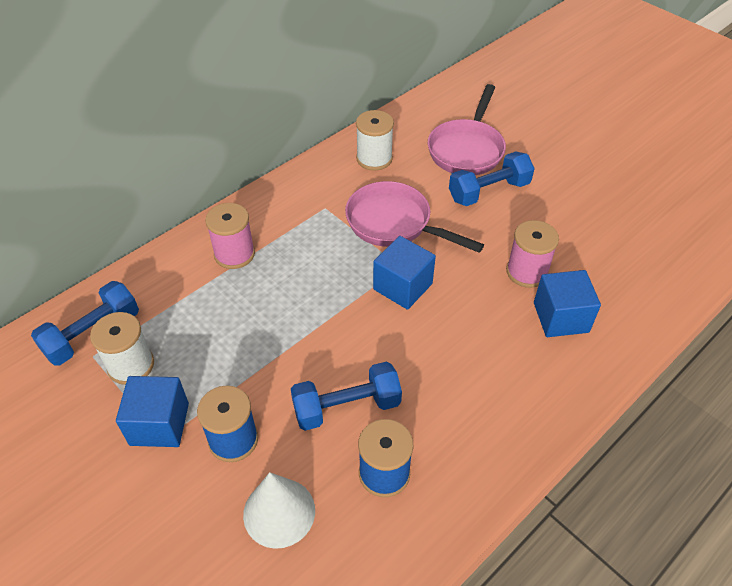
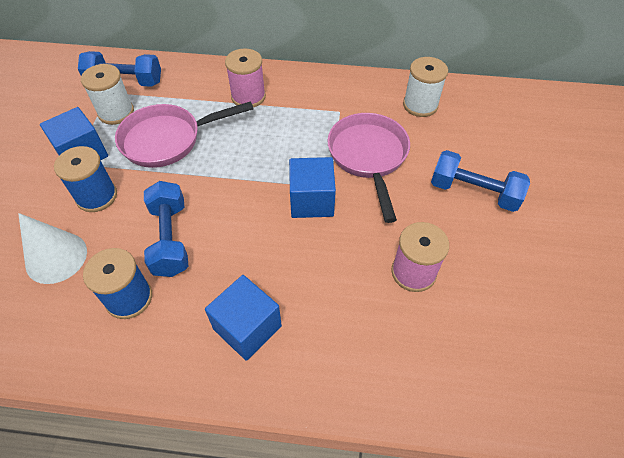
camera: 50 degrees right, 5 degrees up
blue dumbbell [291,362,402,431] -> blue dumbbell turned 45 degrees clockwise [144,181,188,277]
pink pan [428,84,506,175] -> pink pan moved to [115,101,254,168]
blue cube [534,270,601,337] -> blue cube moved to [205,275,282,361]

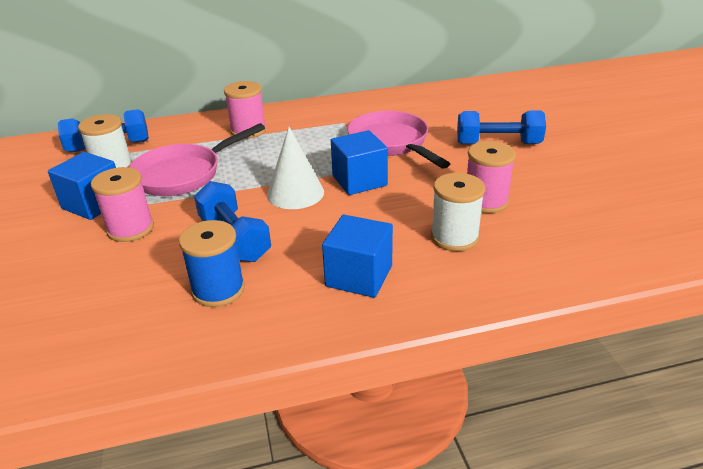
camera: 20 degrees left, 20 degrees down
white cone [18,213,87,284] -> white cone moved to [267,127,324,209]
blue spool [54,146,117,212] -> pink spool [91,167,154,242]
white spool [403,57,448,117] -> white spool moved to [431,173,485,252]

